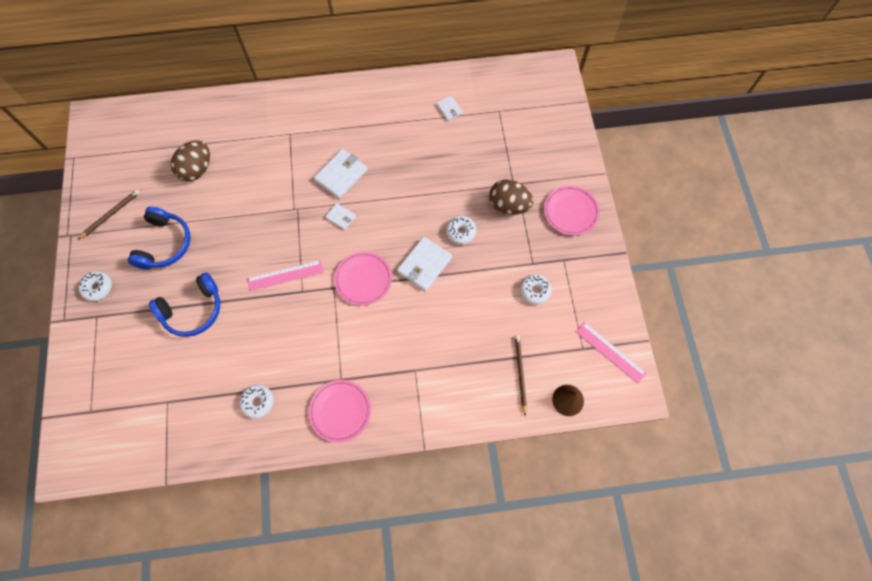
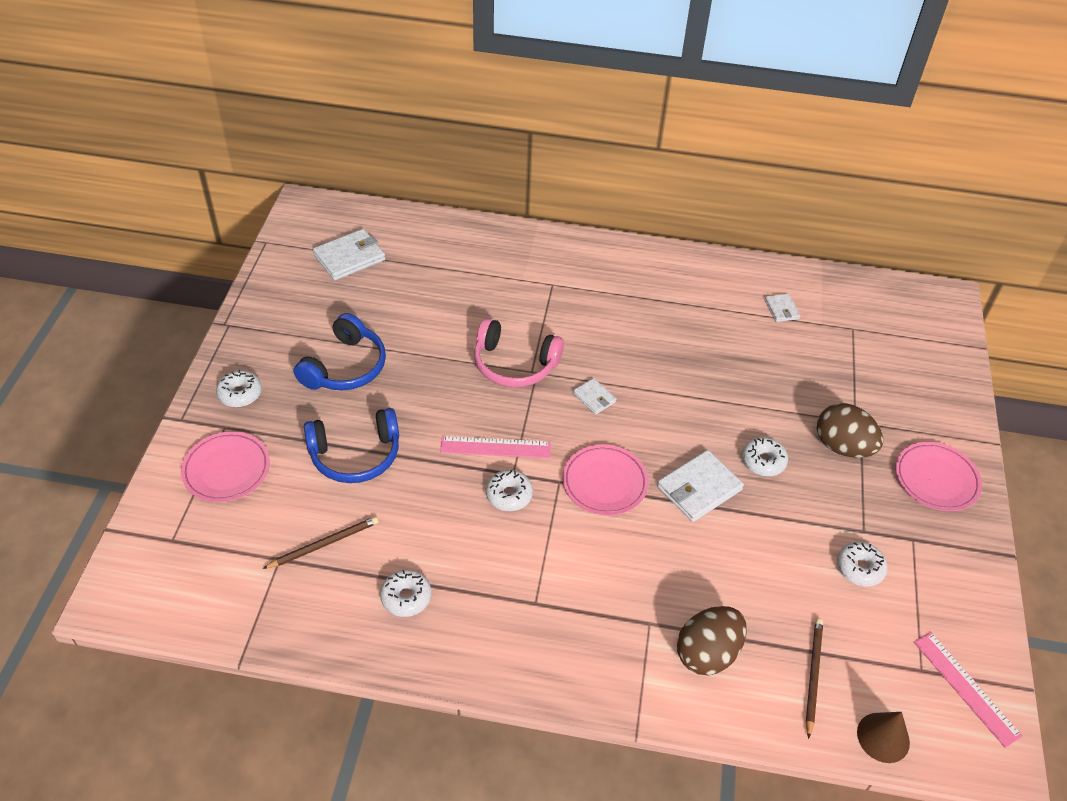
camera: 15 degrees right, 20 degrees down
brown pencil [78,190,140,239] -> brown pencil moved to [262,516,379,569]
brown egg [171,140,210,182] -> brown egg moved to [677,606,747,675]
pink plate [308,380,371,443] -> pink plate moved to [181,432,270,502]
white wallet [314,149,367,199] -> white wallet moved to [313,229,385,281]
none -> pink headphones [474,318,564,387]
none -> white donut [486,470,533,511]

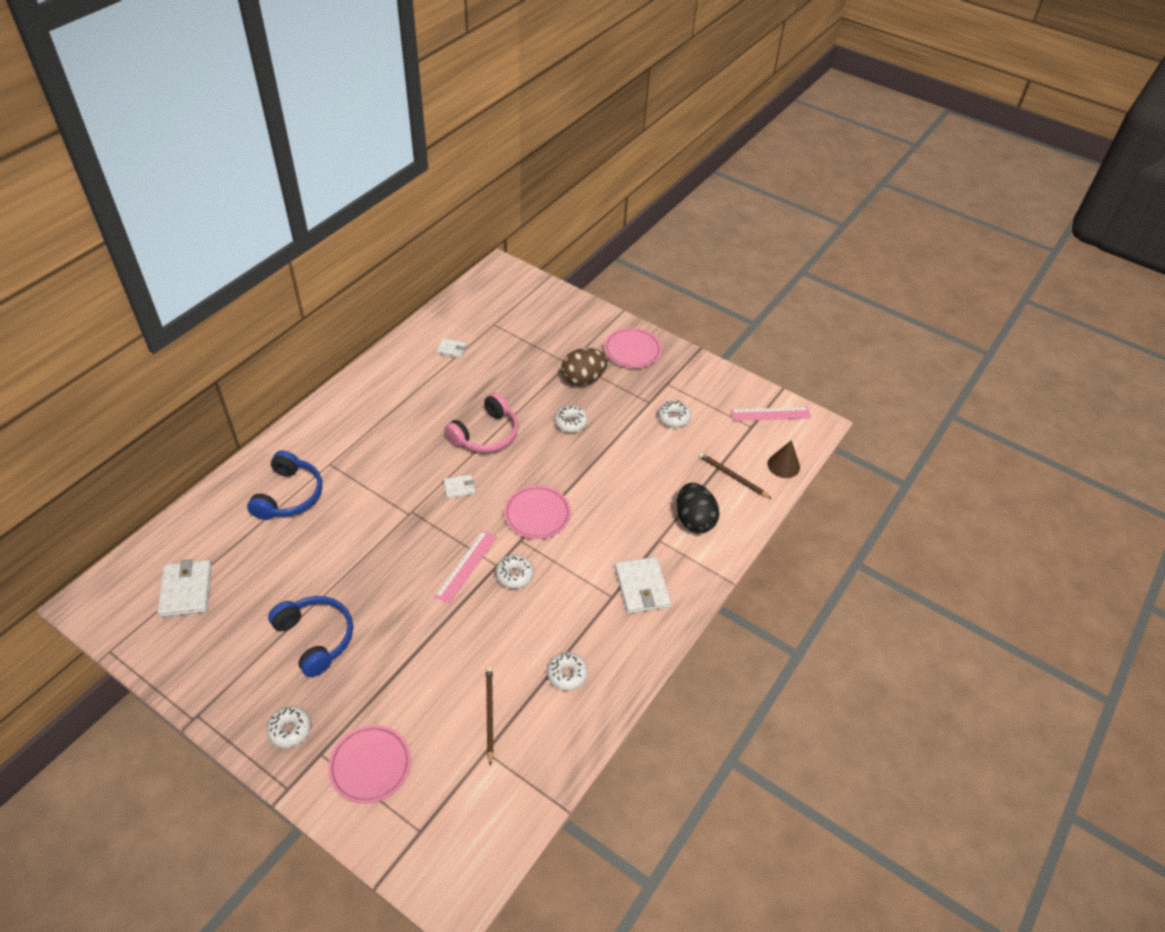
camera: 65 degrees left, 0 degrees up
blue headphones [304,408,399,483] -> blue headphones moved to [247,451,322,520]
pink headphones [474,318,564,387] -> pink headphones moved to [444,393,518,453]
white wallet [657,450,744,522] -> white wallet moved to [615,557,671,614]
brown egg [677,606,747,675] -> black egg [677,483,719,533]

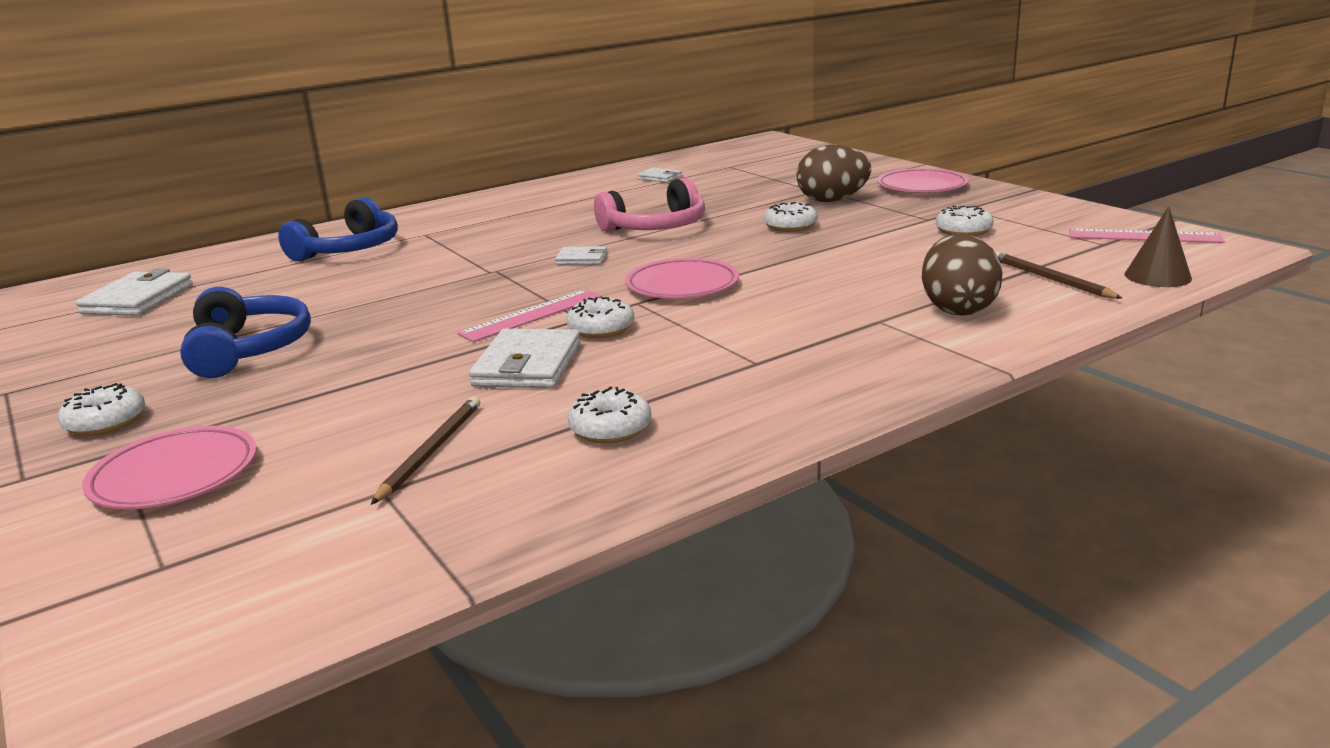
camera: 25 degrees right, 25 degrees down
white wallet [615,557,671,614] -> white wallet moved to [469,329,581,388]
black egg [677,483,719,533] -> brown egg [922,233,1002,316]

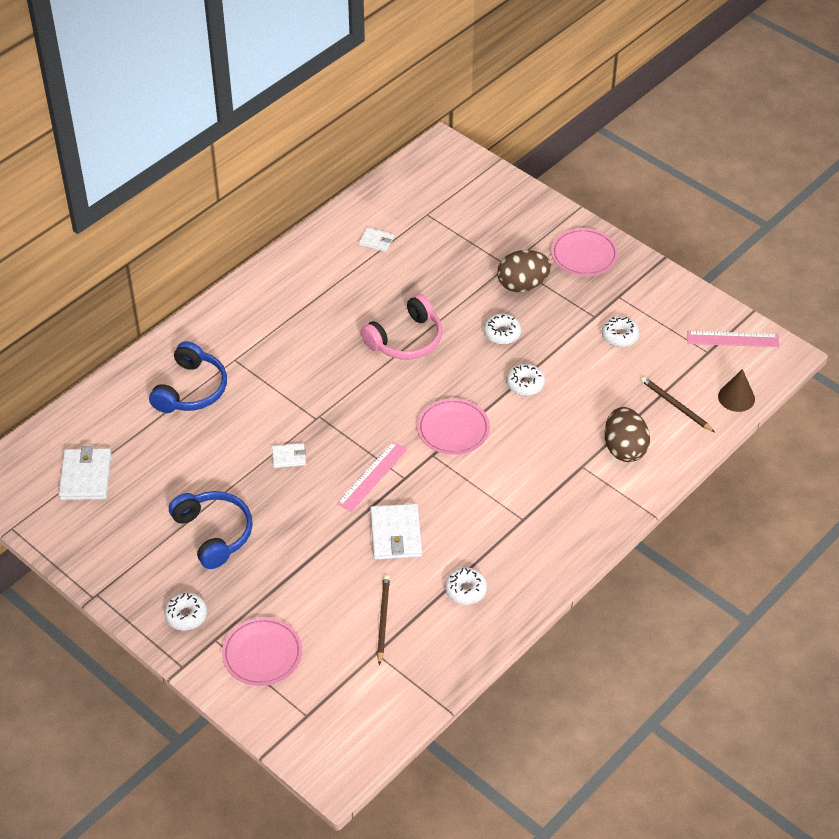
camera: 15 degrees left, 25 degrees up
white wallet [555,246,607,265] -> white wallet moved to [272,443,306,468]
white donut [566,297,634,338] -> white donut moved to [507,364,545,396]

